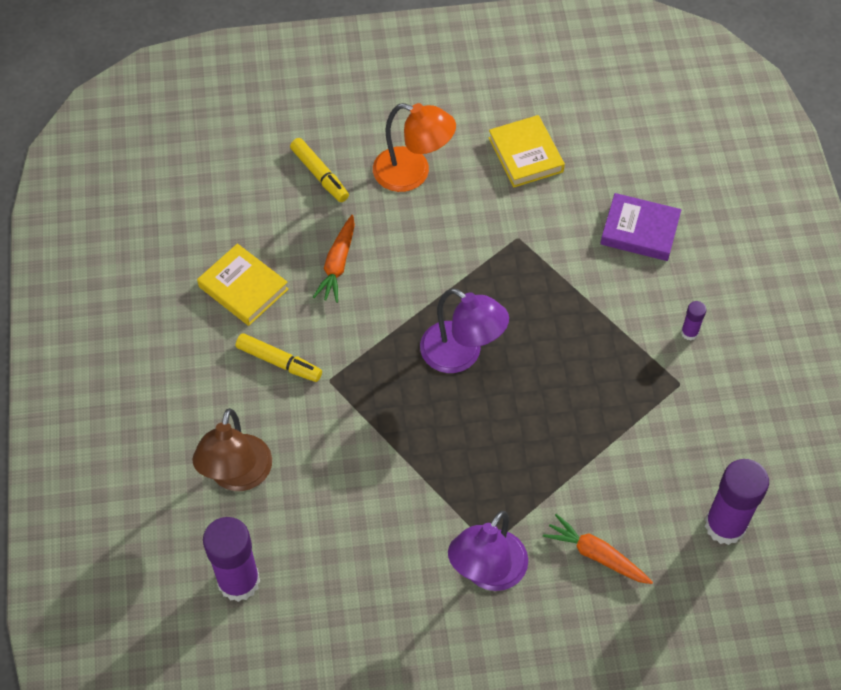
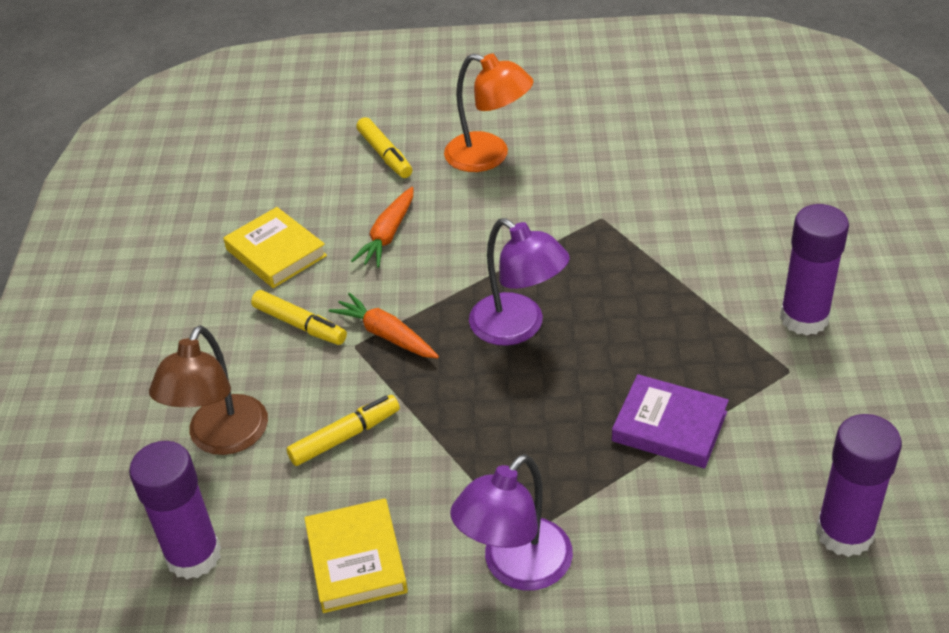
camera: 10 degrees right, 15 degrees down
yellow book [489,115,565,188] -> yellow book moved to [304,498,408,613]
orange carrot [543,514,653,584] -> orange carrot moved to [329,293,439,358]
purple book [600,193,681,261] -> purple book moved to [612,374,729,469]
purple glue stick [681,301,706,340] -> purple glue stick [780,204,849,335], size x2.21
none -> yellow marker [286,395,400,466]

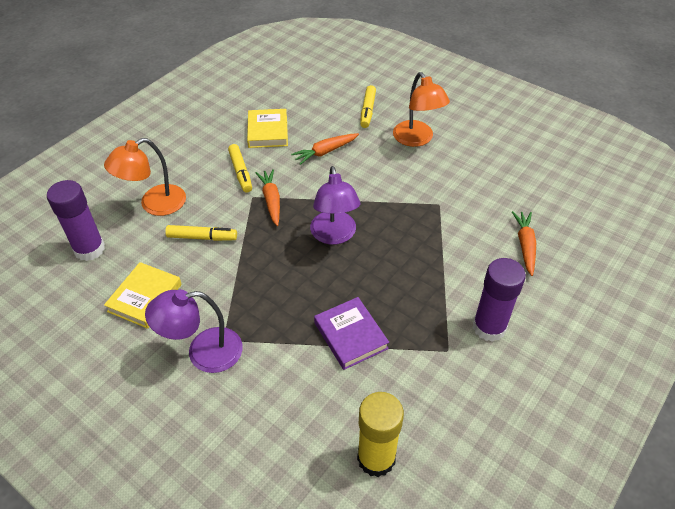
camera: 35 degrees right, 5 degrees up
brown lamp [149,325,268,455] -> orange lamp [104,138,186,216]
purple glue stick [816,414,902,557] -> yellow glue stick [357,392,404,477]
none -> orange carrot [512,211,536,276]

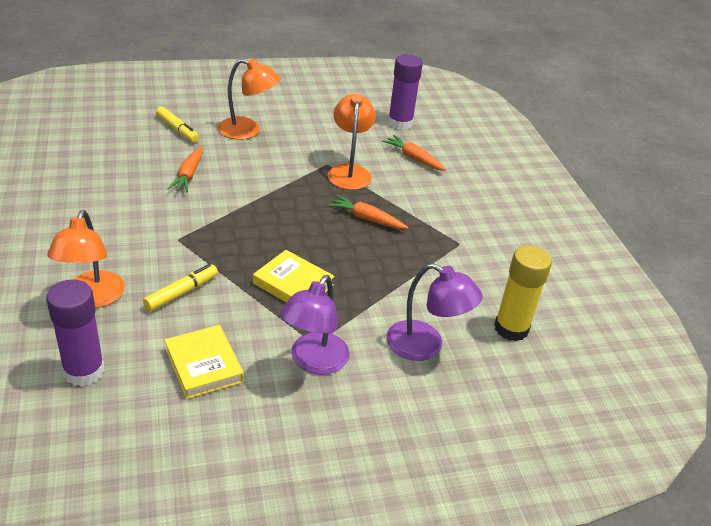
camera: 55 degrees left, 10 degrees down
yellow marker [228,144,252,192] -> none
yellow book [247,109,288,148] -> yellow book moved to [253,250,335,303]
orange carrot [255,169,280,226] -> orange carrot moved to [328,195,409,229]
purple lamp [310,166,360,245] -> purple lamp moved to [386,263,483,361]
purple book [314,297,389,370] -> none
purple glue stick [473,258,526,342] -> purple glue stick moved to [388,54,423,130]
none -> orange lamp [328,94,376,190]

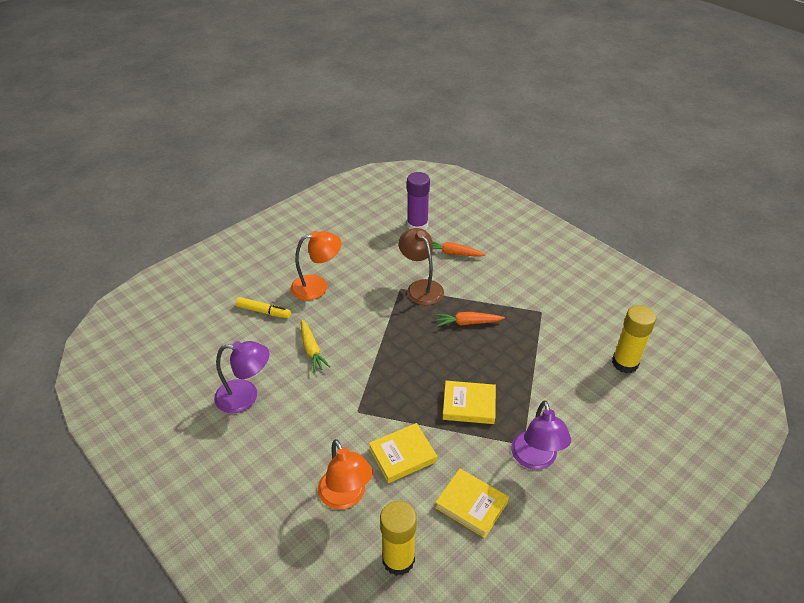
camera: 25 degrees left, 5 degrees up
purple glue stick [46,280,105,386] -> yellow glue stick [380,501,417,576]
yellow marker [143,264,218,311] -> yellow book [369,423,437,483]
orange carrot [167,146,203,192] -> yellow carrot [301,320,330,372]
orange lamp [328,94,376,190] -> brown lamp [399,228,444,305]
purple lamp [386,263,483,361] -> purple lamp moved to [214,341,269,413]

